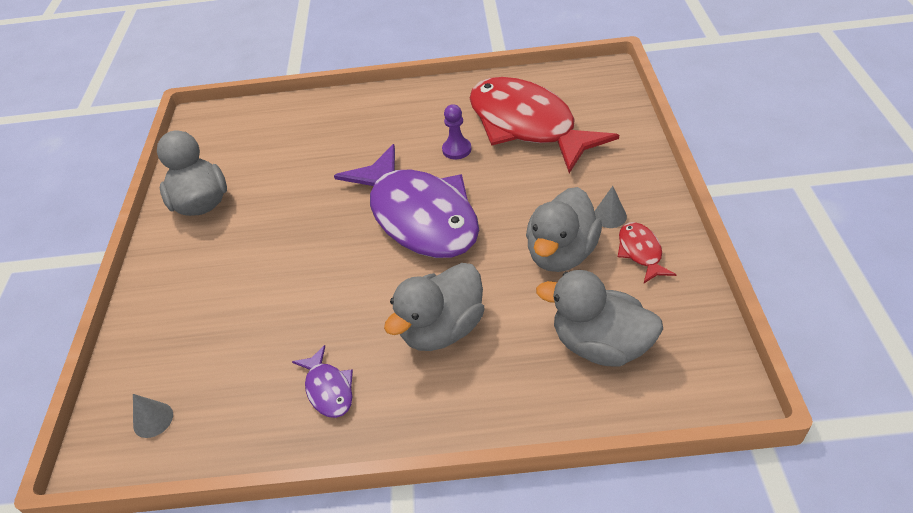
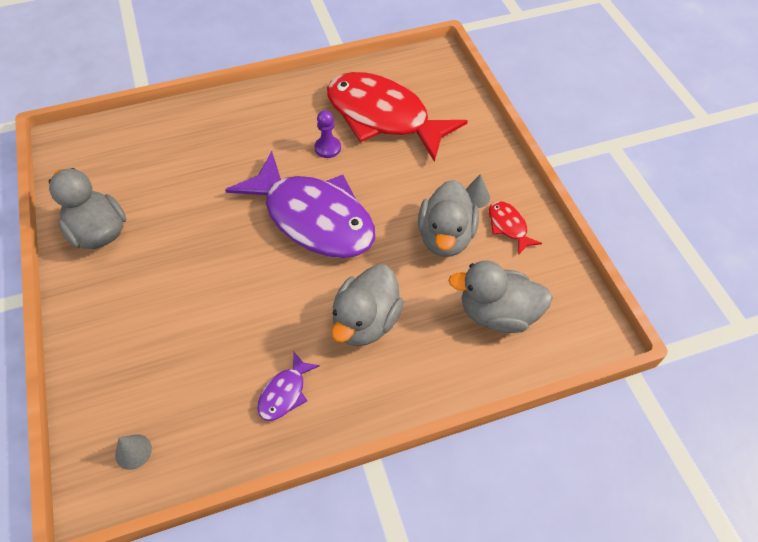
camera: 20 degrees left, 10 degrees up
purple fish [292,345,353,418] -> purple fish turned 75 degrees clockwise [257,351,320,421]

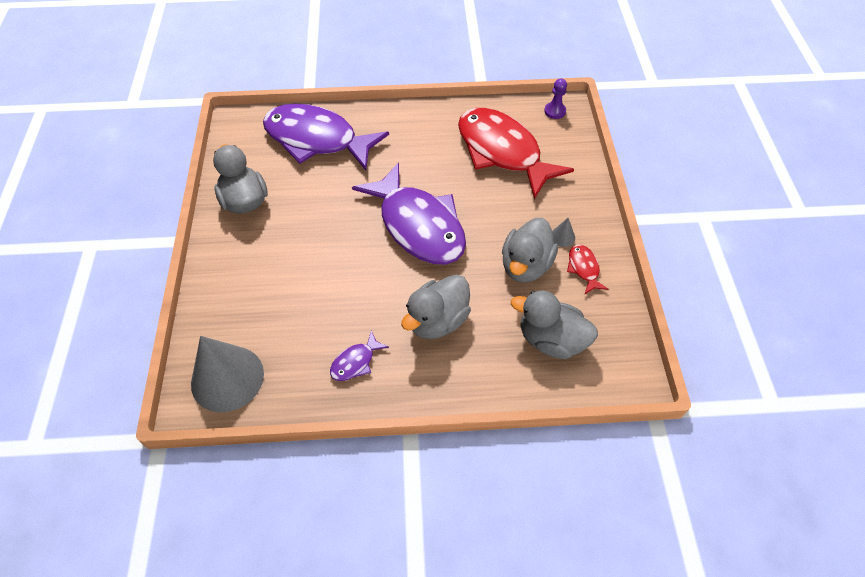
camera: 15 degrees right, 0 degrees up
grey cone [115,434,152,470] -> grey cone [191,336,264,412], size x2.50
purple pawn [315,110,341,158] -> purple pawn moved to [544,78,567,119]
none -> purple fish [263,104,389,170]

